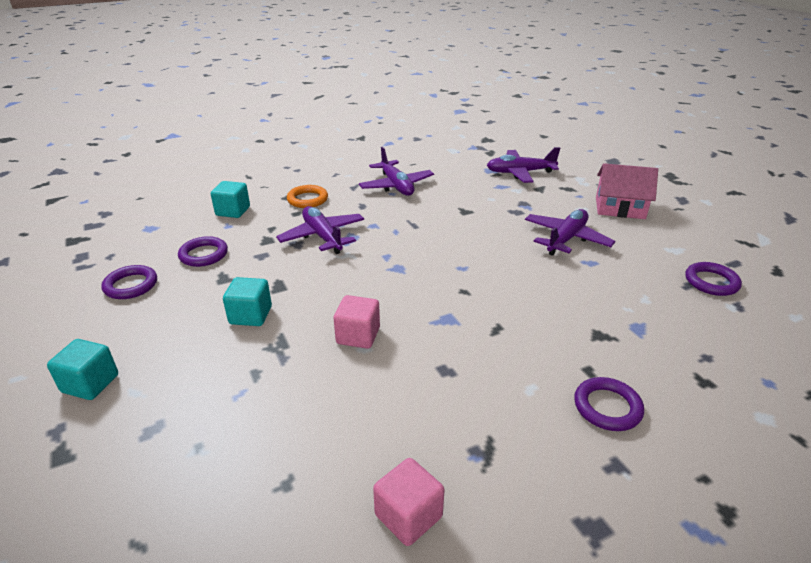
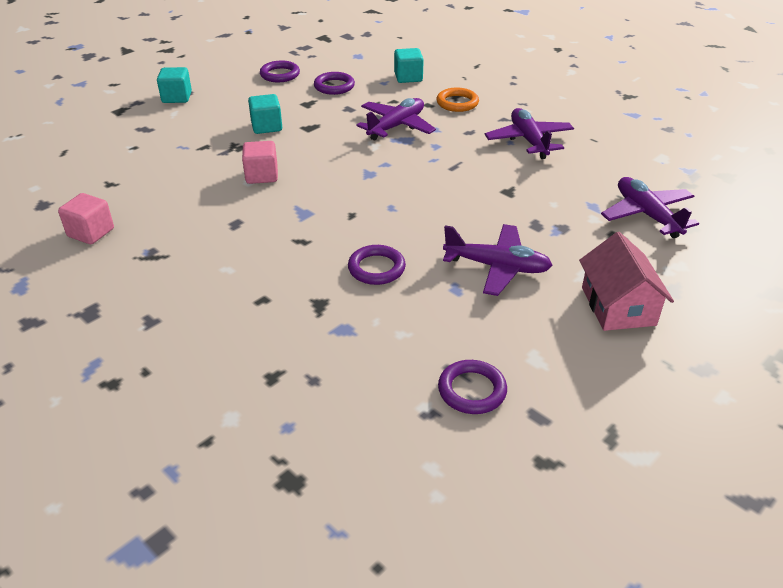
camera: 70 degrees right, 5 degrees up
purple plane [359,147,434,196] -> purple plane turned 120 degrees clockwise [485,108,574,159]
purple ring [574,377,644,431] -> purple ring moved to [348,245,406,285]

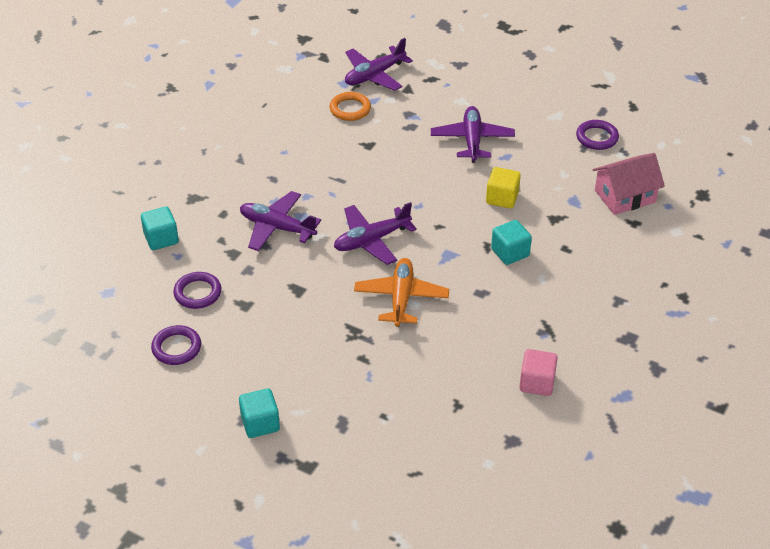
camera: 105 degrees left, 5 degrees up
pink cube [242,141,278,184] -> orange plane [354,258,449,327]
turquoise cube [248,94,282,134] -> turquoise cube moved to [491,220,532,265]
purple ring [348,245,406,285] -> yellow cube [486,167,521,209]
orange ring [437,88,479,112] -> orange ring moved to [330,92,371,121]
purple plane [485,108,574,159] -> purple plane moved to [334,202,417,265]
pink house [579,232,674,331] -> pink house moved to [592,153,665,215]

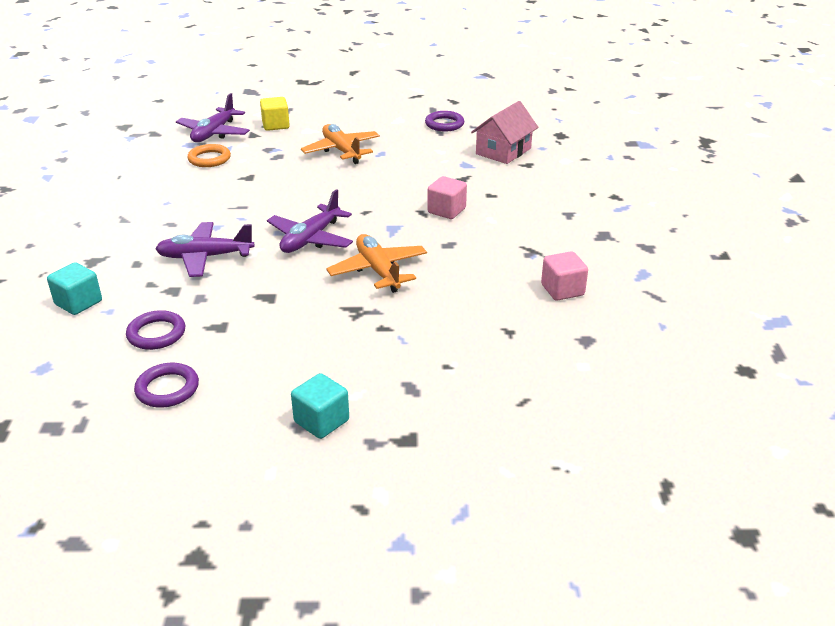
camera: 30 degrees left, 10 degrees down
purple plane [431,106,515,163] -> orange plane [301,124,380,164]
yellow cube [486,167,521,209] -> yellow cube moved to [260,97,290,131]
turquoise cube [491,220,532,265] -> pink cube [427,176,467,219]

